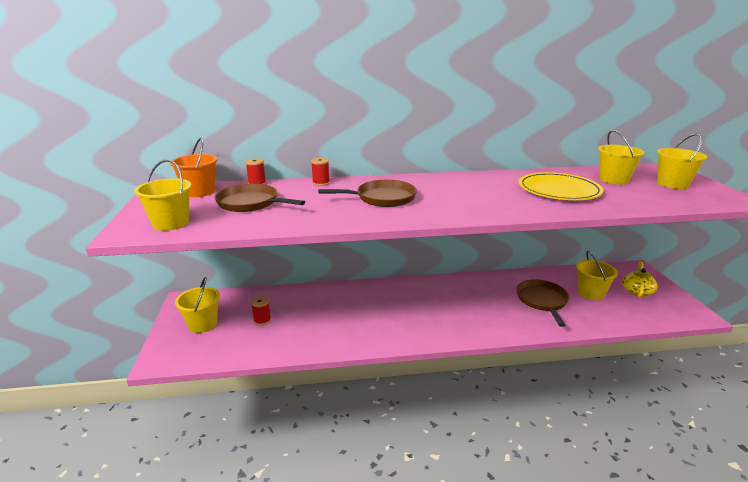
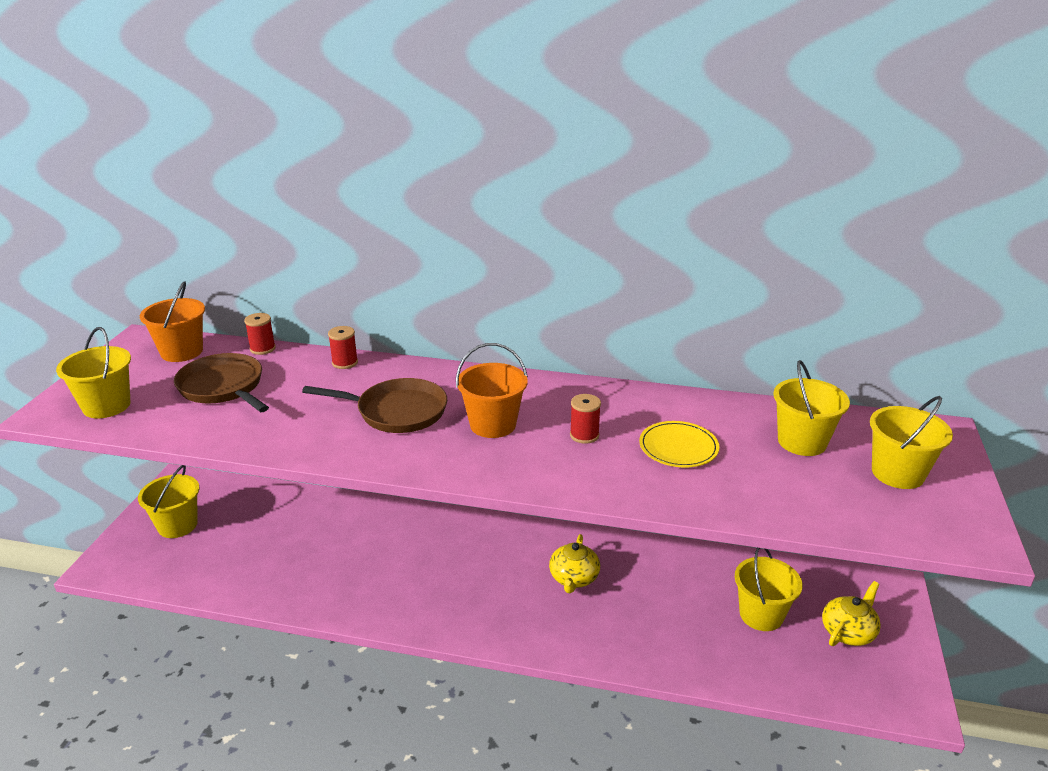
camera: 20 degrees right, 5 degrees up
red spool [251,296,271,326] -> red spool moved to [570,394,601,444]
brown pan [517,279,569,327] -> none
yellow plate [519,172,604,200] -> yellow plate [639,421,719,468], size x0.60
none -> orange bucket [456,343,528,438]
none -> yellow teapot [549,534,600,593]

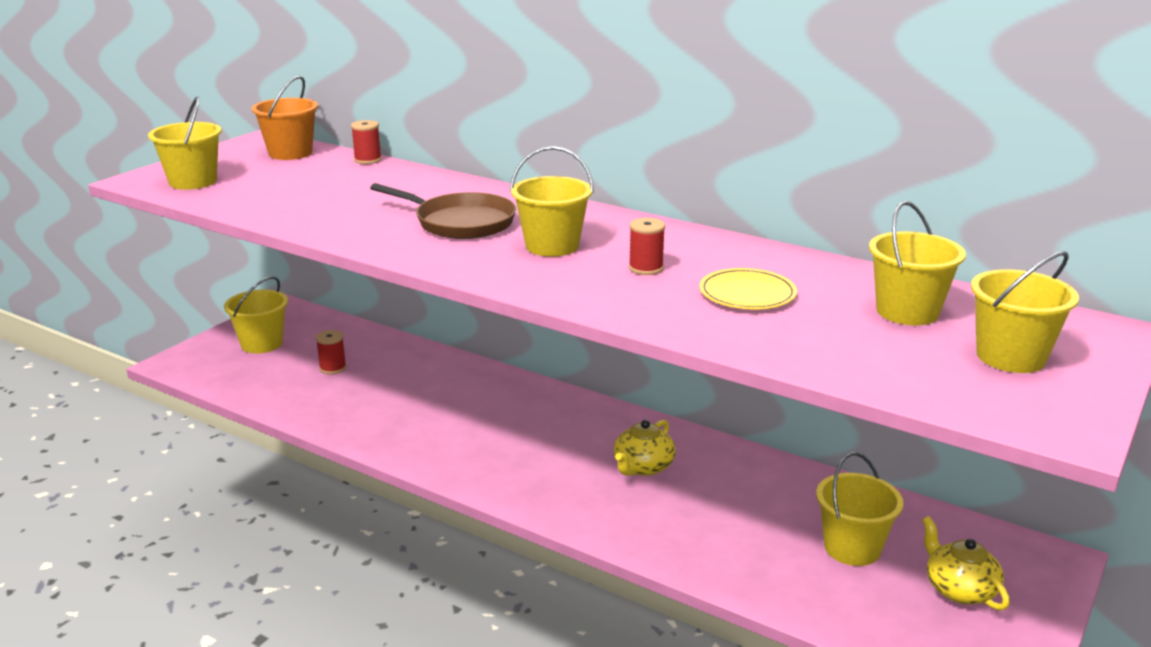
camera: 20 degrees right, 5 degrees down
brown pan [174,353,269,412] -> none
red spool [328,326,358,369] -> red spool moved to [316,330,346,374]
orange bucket [456,343,528,438] -> yellow bucket [510,146,594,257]
yellow teapot [822,581,881,646] -> yellow teapot turned 90 degrees counterclockwise [922,516,1010,610]

